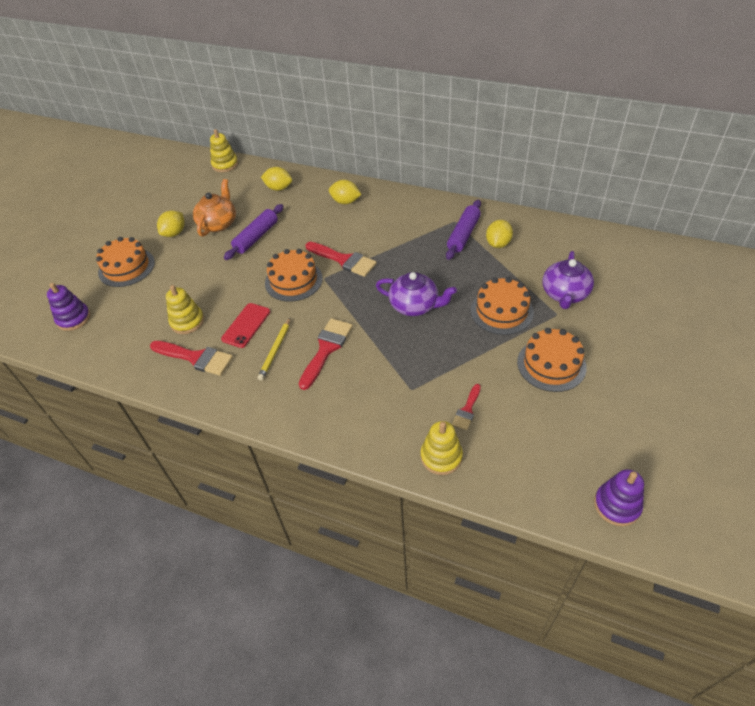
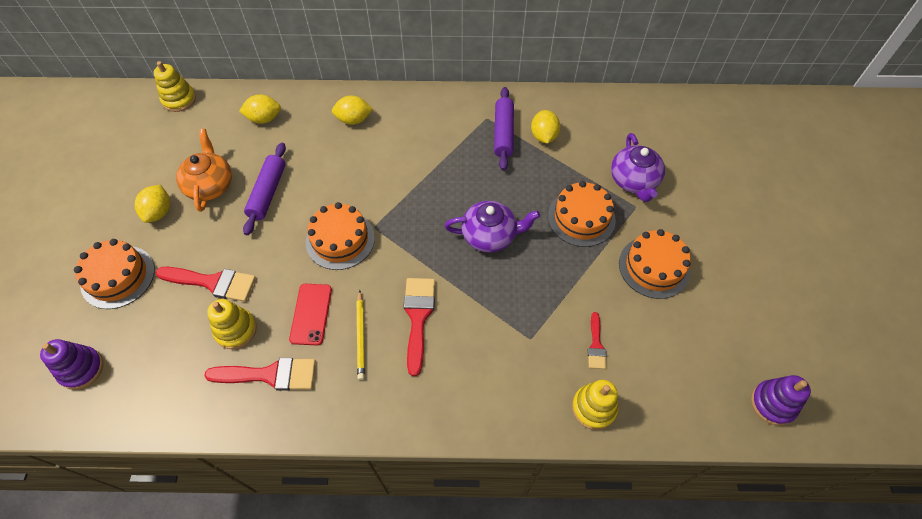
camera: 25 degrees left, 10 degrees up
red brush [305,242,377,277] -> red brush moved to [156,267,256,302]

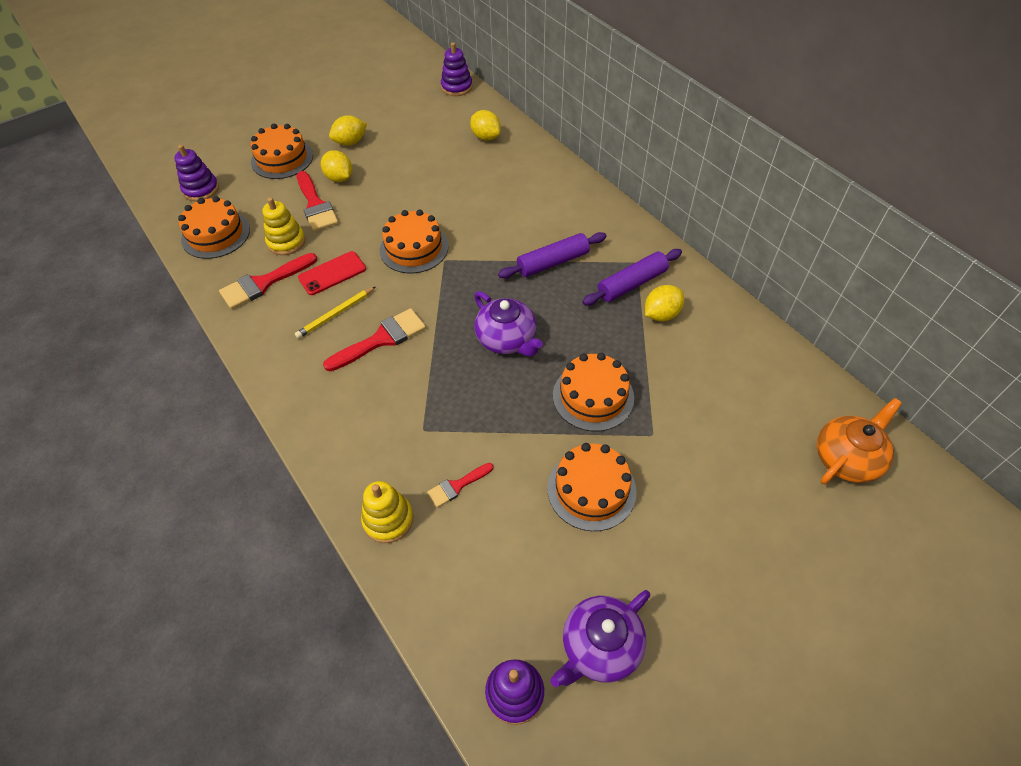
camera: 55 degrees right, 5 degrees down
yellow stacking toy [154,61,196,112] -> purple stacking toy [441,42,472,96]
orange teapot [176,129,232,212] -> orange teapot moved to [817,398,902,484]
red brush [204,358,316,390] -> red brush turned 90 degrees clockwise [219,253,317,309]
purple rolling pin [243,143,286,235] -> purple rolling pin moved to [498,232,607,278]
yellow lemon [332,95,373,125] -> yellow lemon moved to [321,150,352,182]
purple teapot [611,133,665,202] -> purple teapot moved to [550,590,650,687]
none -> orange cake [178,196,250,259]

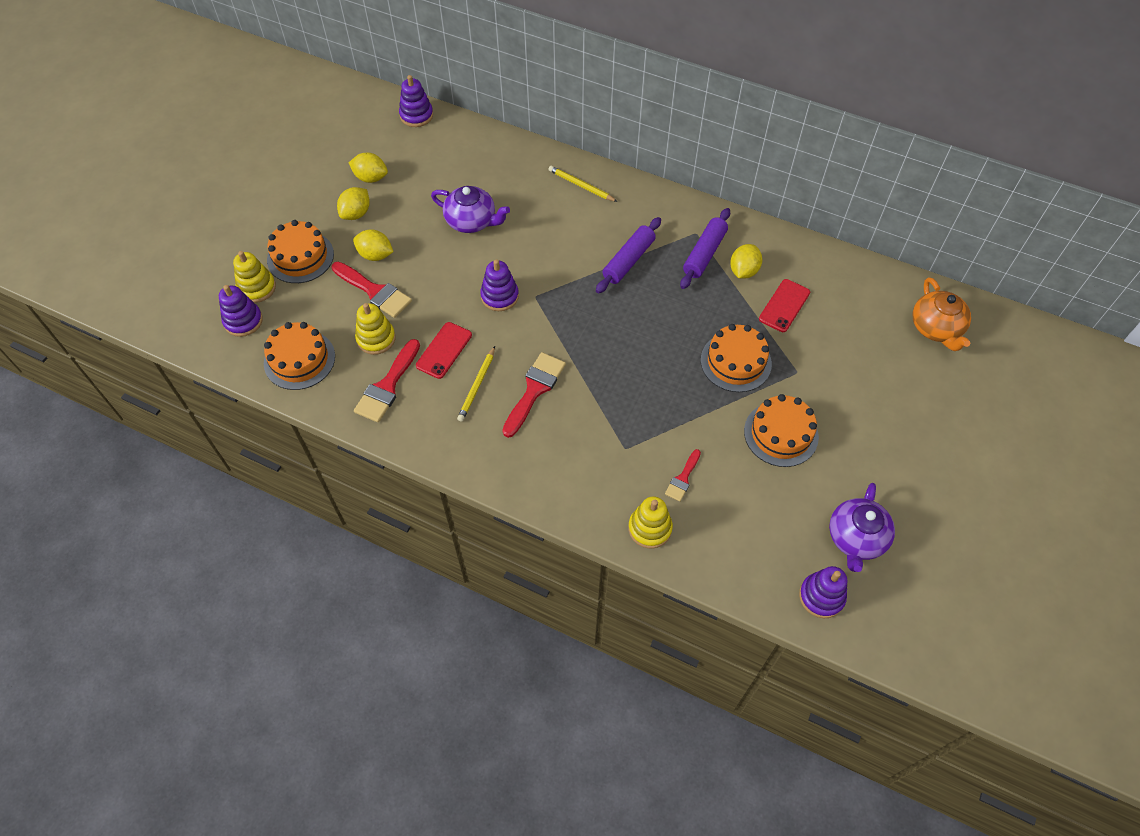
camera: 30 degrees left, 5 degrees up
orange cake [380,210,449,273] -> purple stacking toy [480,259,519,311]
yellow lemon [470,110,501,141] -> yellow lemon moved to [349,153,388,183]
purple teapot [474,291,543,357] -> purple teapot moved to [431,186,510,233]
orange teapot [817,398,902,484] -> orange teapot turned 150 degrees clockwise [913,277,971,351]
none -> yellow stacking toy [233,251,276,303]
none -> yellow pencil [548,166,618,202]
none -> red phone [759,279,810,332]

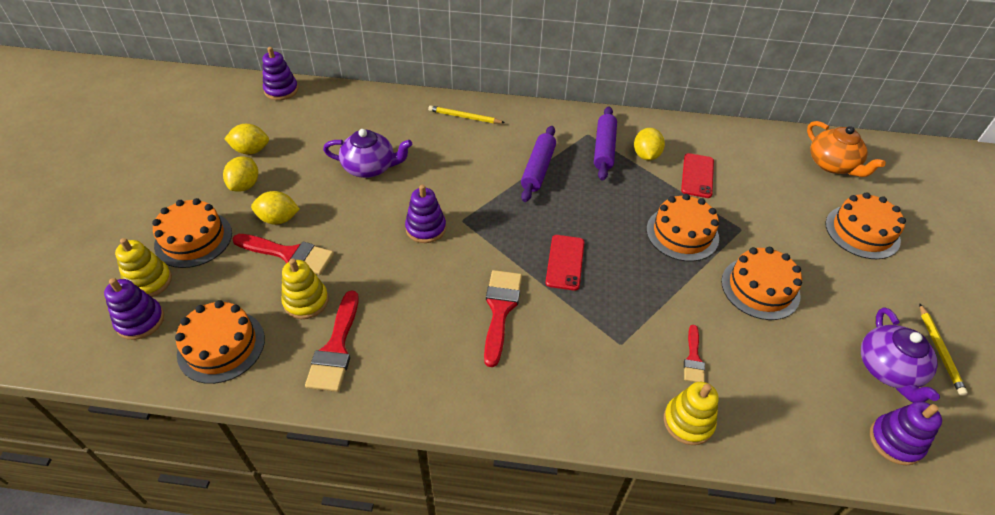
camera: 20 degrees left, 10 degrees down
red phone [416,322,472,379] -> red phone moved to [545,235,584,291]
yellow pencil [457,346,495,422] -> yellow pencil moved to [920,304,968,396]
none -> orange cake [825,192,906,259]

